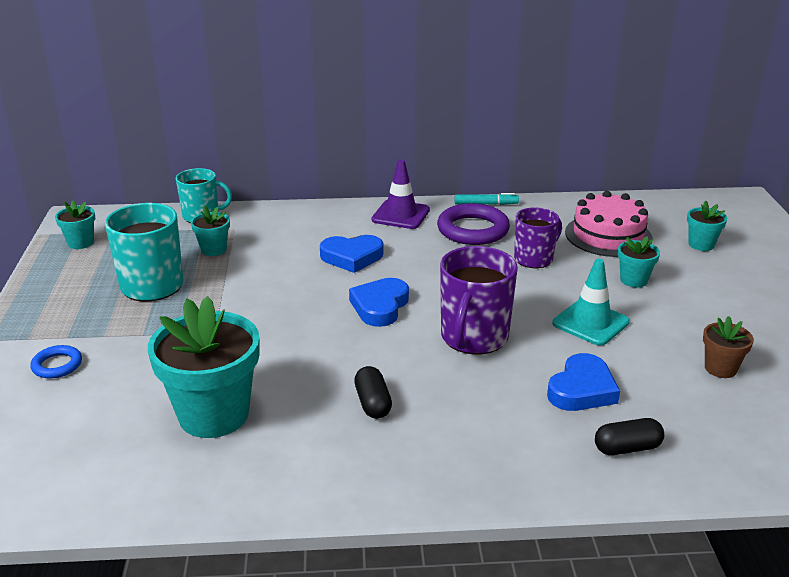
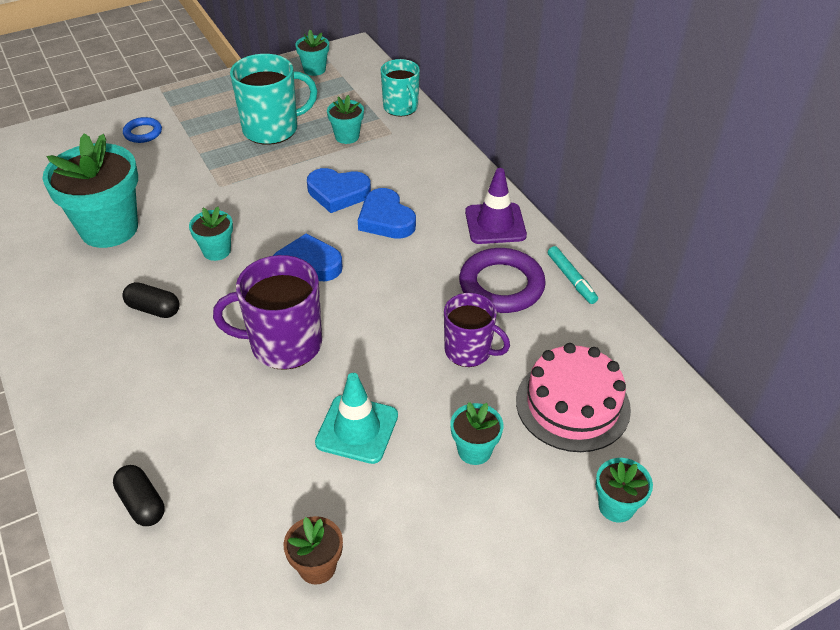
camera: 65 degrees right, 15 degrees up
black capsule [354,366,392,419] -> black capsule turned 60 degrees clockwise [122,282,180,318]
blue heart [547,353,620,411] -> blue heart moved to [307,168,371,213]
none -> turquoise flower pot [189,207,233,261]

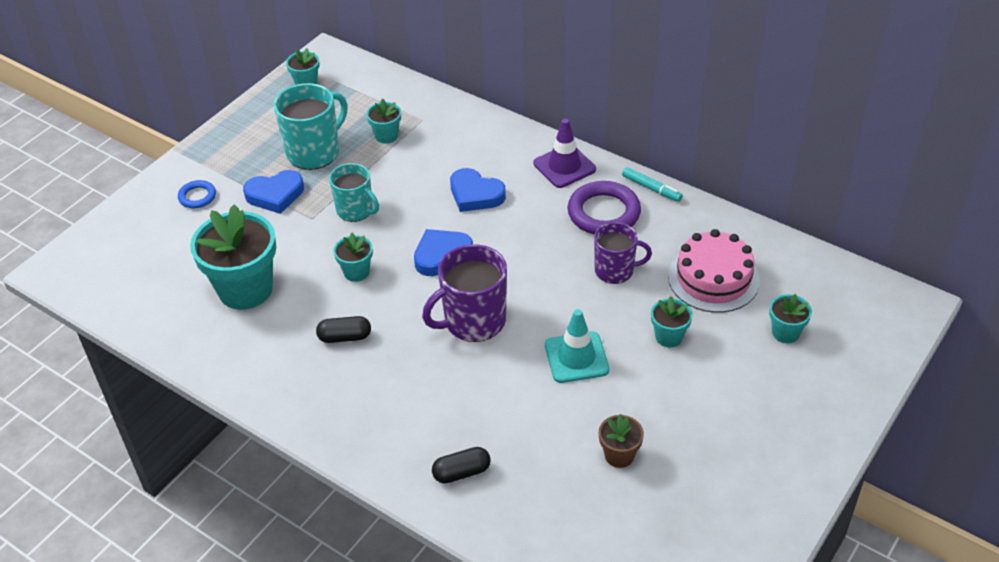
camera: 25 degrees left, 0 degrees up
black capsule [113,465,165,526] -> black capsule turned 45 degrees counterclockwise [432,447,491,484]
blue heart [307,168,371,213] -> blue heart moved to [243,170,304,214]
turquoise mug [381,59,420,117] -> turquoise mug moved to [329,163,379,222]

